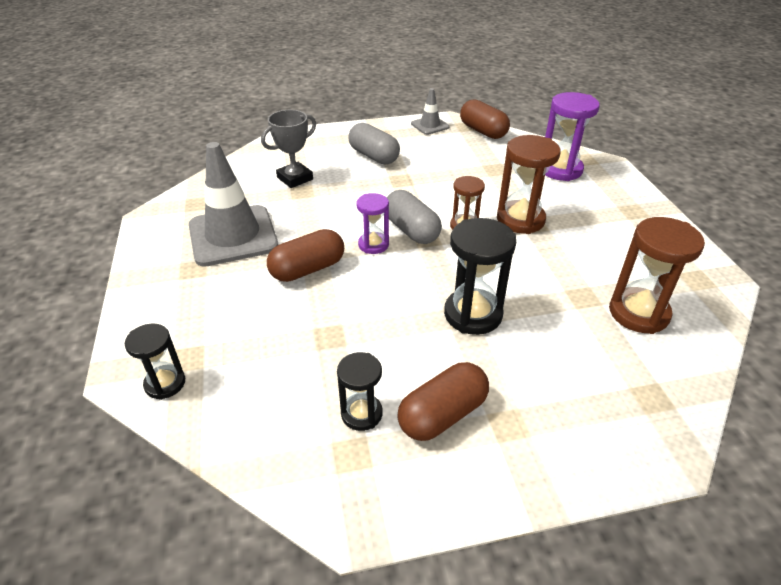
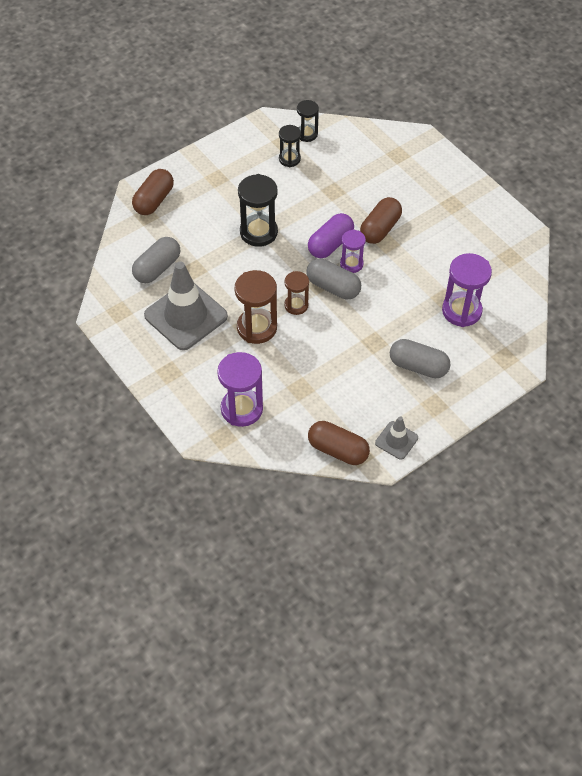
camera: 155 degrees right, 15 degrees up
black hourglass [125,324,185,400] -> black hourglass moved to [297,100,319,142]
grey traffic cone [189,142,279,267] -> grey traffic cone moved to [144,262,228,350]
grey trophy [261,110,316,188] -> purple hourglass [442,253,492,327]
brown capsule [397,362,489,441] -> brown capsule moved to [132,169,174,215]
brown hourglass [609,217,705,334] -> grey capsule [132,237,180,283]
none -> purple capsule [308,213,354,258]

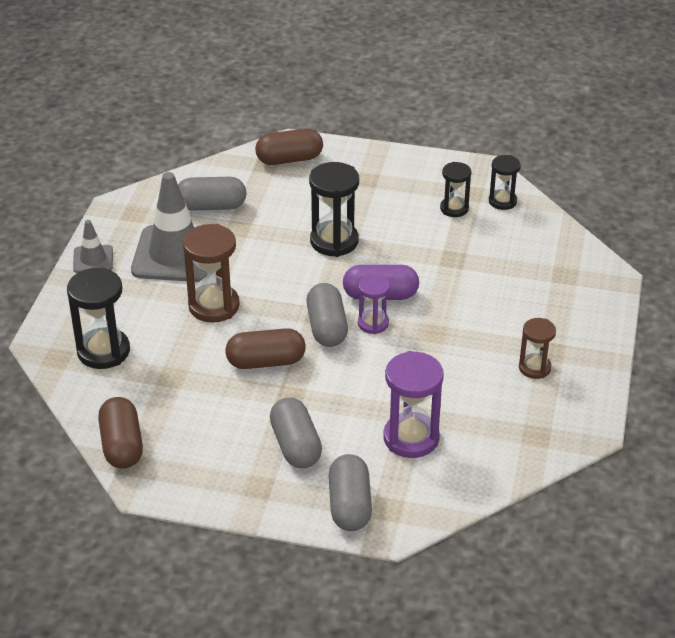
camera: 50 degrees right, 15 degrees down
purple hourglass [217,352,263,427] -> black hourglass [67,268,130,369]
brown hourglass [284,271,309,315] -> brown hourglass moved to [519,318,556,379]
brown capsule [360,197,402,244] -> brown capsule moved to [225,328,306,369]
grey traffic cone [375,416,418,460] -> grey traffic cone moved to [73,220,113,273]
none -> grey capsule [329,454,372,531]

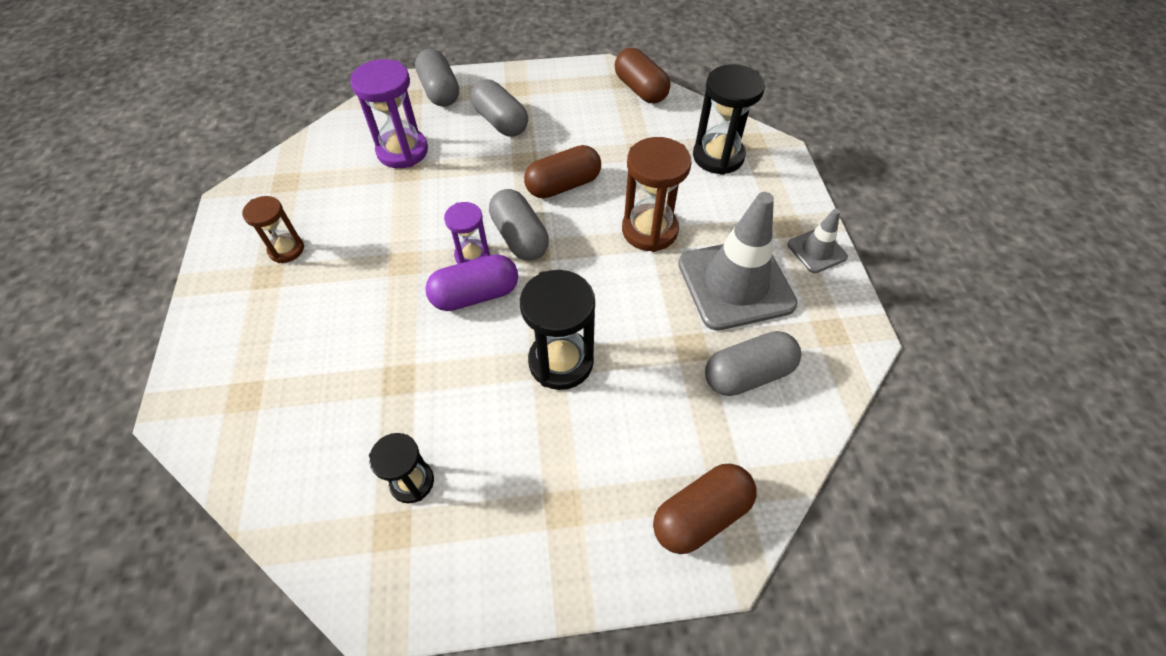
camera: 160 degrees right, 15 degrees up
black hourglass [489,155,521,210] -> none

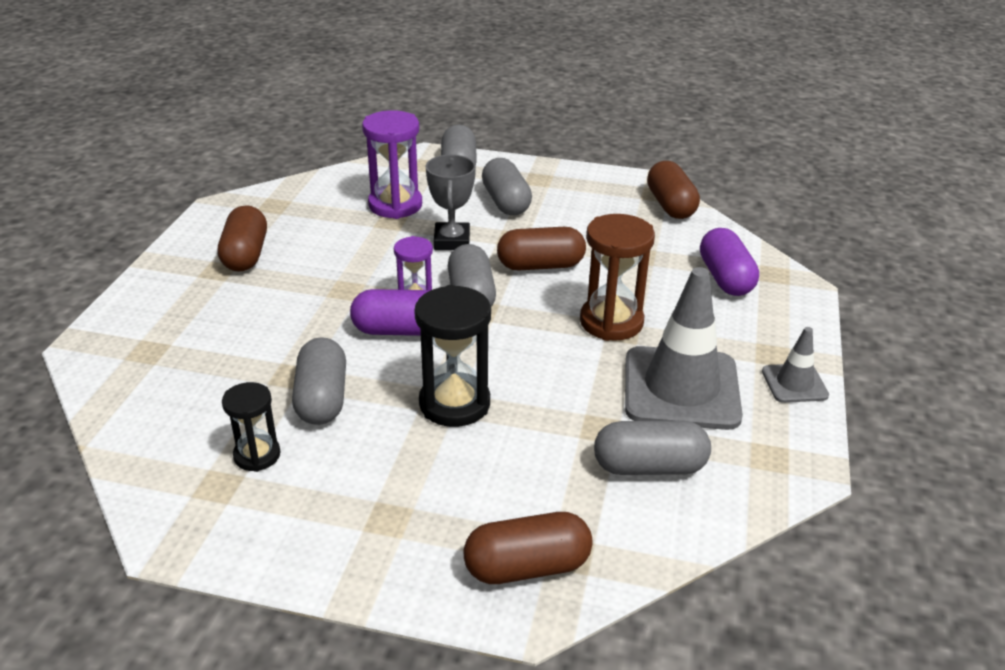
camera: 20 degrees right, 20 degrees down
brown hourglass [242,196,304,263] -> brown capsule [218,205,267,272]
black hourglass [693,64,765,175] -> purple capsule [700,228,759,296]
none -> grey capsule [292,337,346,425]
none -> grey trophy [426,154,476,250]

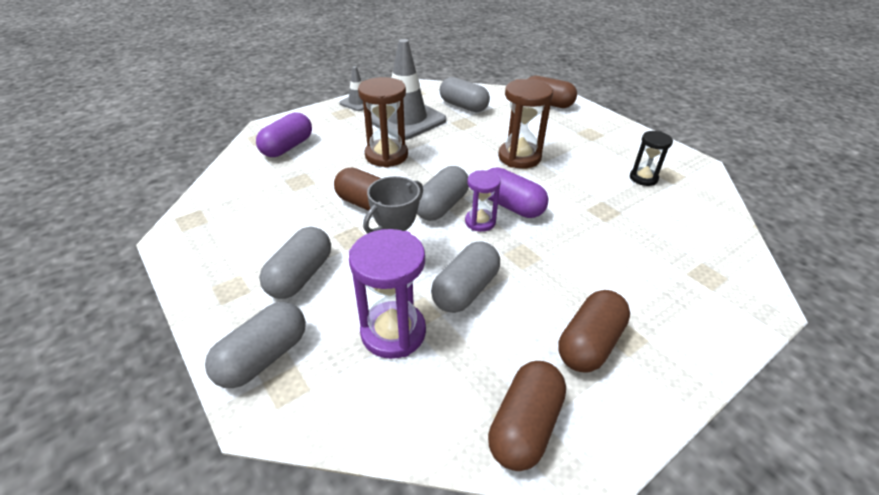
camera: 140 degrees left, 5 degrees up
grey capsule [292,337,346,425] -> grey capsule moved to [431,242,500,313]
black hourglass [414,285,491,427] -> brown hourglass [498,79,553,169]
brown capsule [647,161,700,219] -> brown capsule moved to [488,361,566,471]

